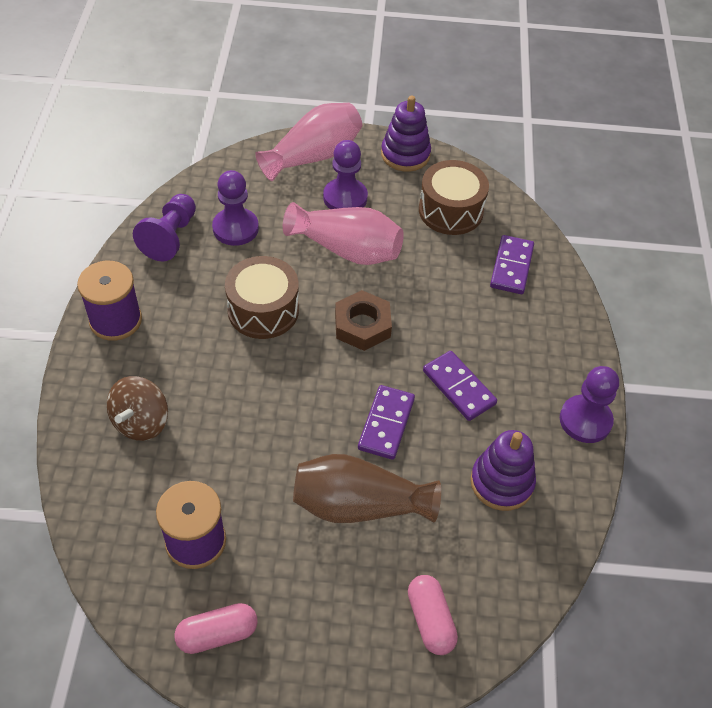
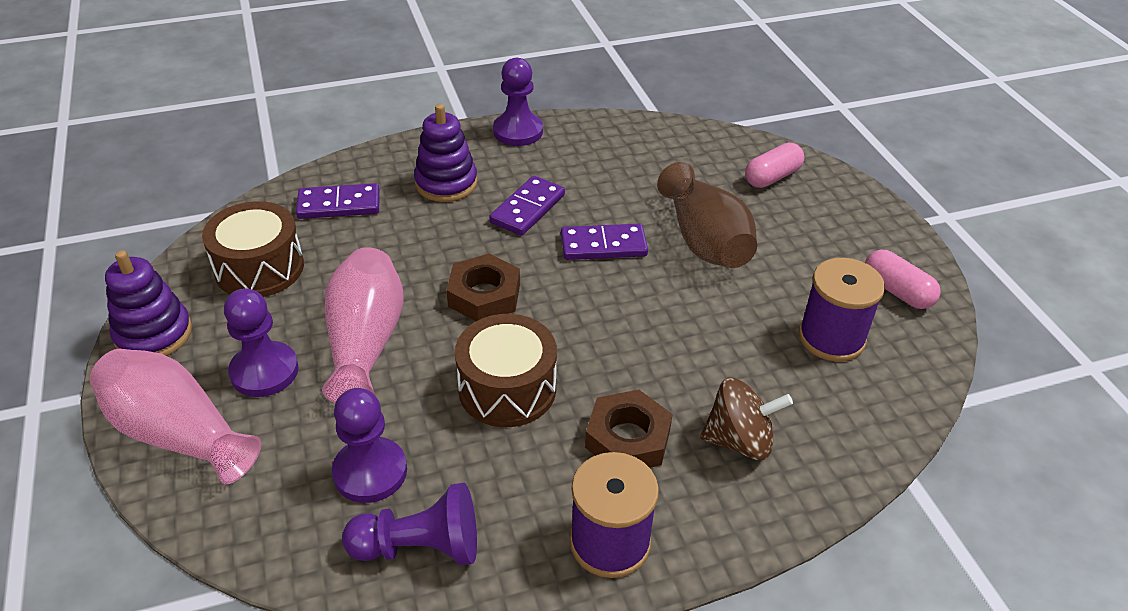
camera: 110 degrees left, 10 degrees down
purple stacking toy [470,430,536,511] -> purple stacking toy moved to [414,104,478,202]
none -> brown nut [585,390,673,468]

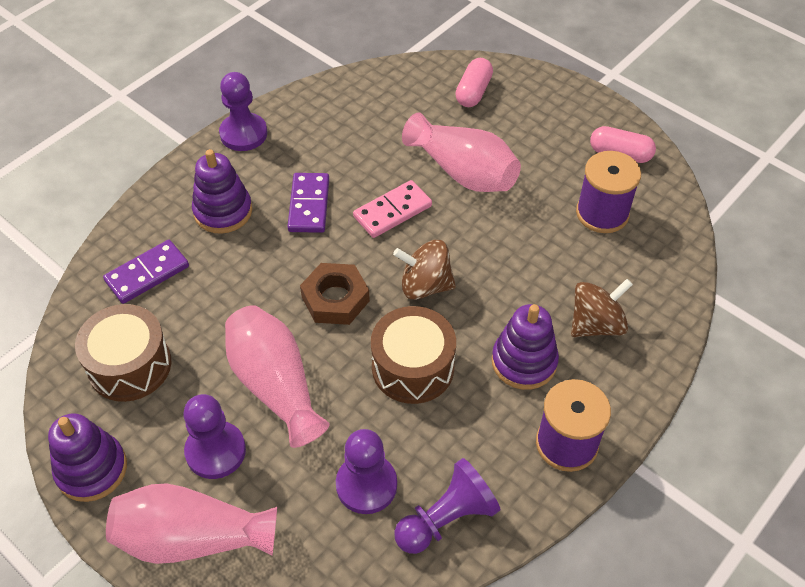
camera: 30 degrees left, 10 degrees up
purple domino [561,224,648,260] -> pink domino [353,180,432,238]
brown nut [585,390,673,468] -> purple stacking toy [492,304,559,390]
brown vase [657,162,757,268] -> pink vase [402,112,521,192]
none -> brown spinning top [393,240,456,300]

